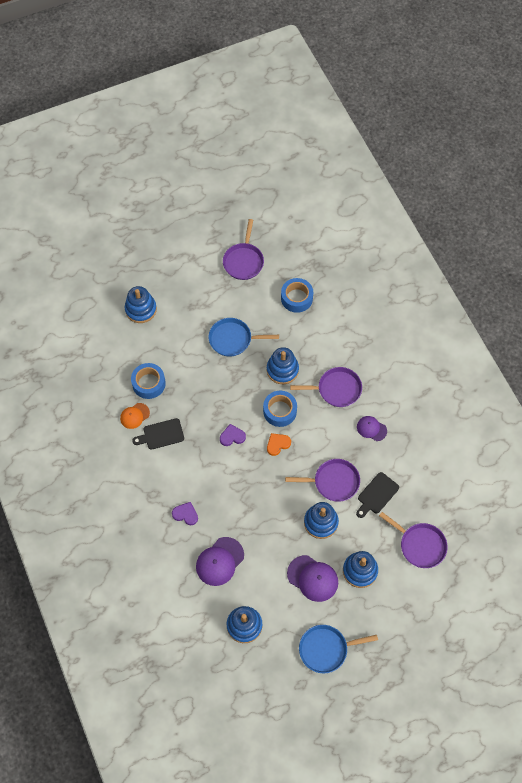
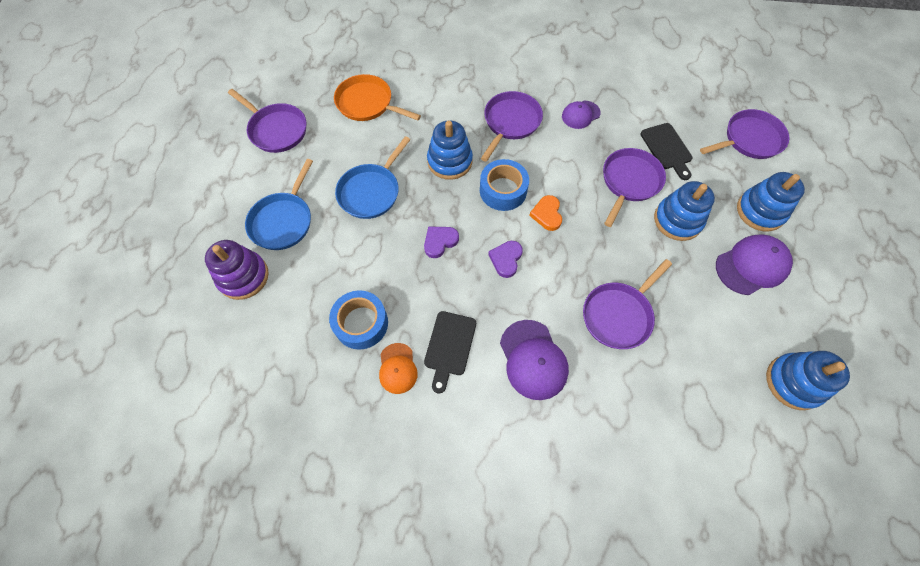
camera: 60 degrees left, 0 degrees up
blue stacking toy [125,286,157,323] -> purple stacking toy [205,240,269,300]
purple heart [172,502,198,525] -> purple heart moved to [424,226,459,258]
purple cap [196,537,244,586] -> purple cap moved to [500,320,569,400]
blue tape [281,278,313,313] -> orange pan [334,74,421,121]
blue pan [299,625,378,673] -> blue pan moved to [245,159,313,250]
none -> purple pan [583,259,672,349]

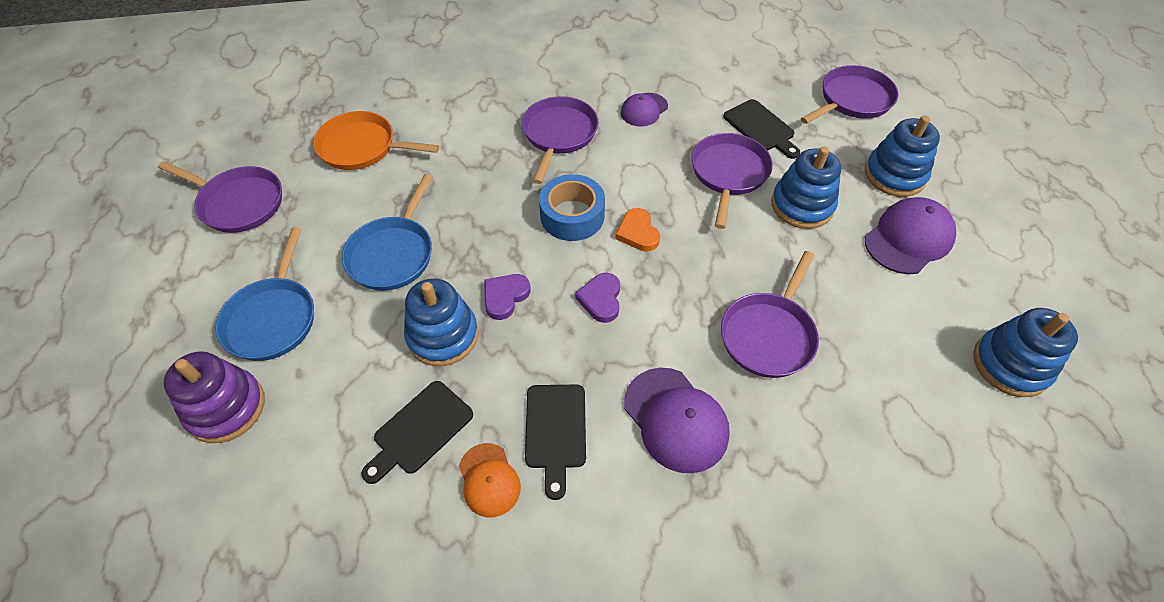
camera: 15 degrees left, 10 degrees down
blue tape [329,290,388,350] -> black cutting board [361,381,473,484]
blue stacking toy [427,120,473,180] -> blue stacking toy moved to [404,278,479,366]

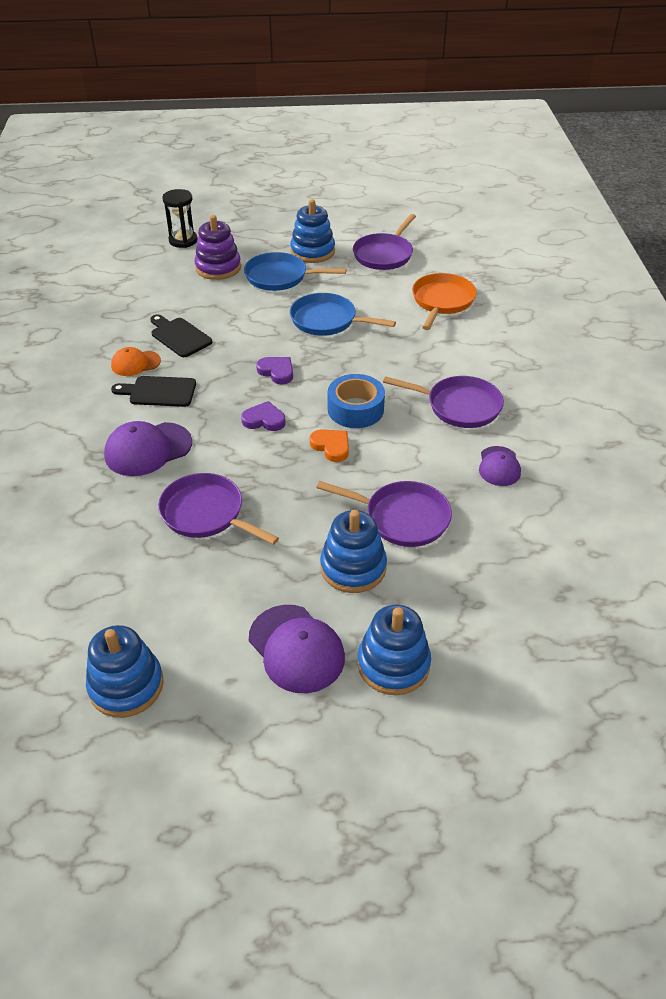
camera: 95 degrees right, 10 degrees down
blue stacking toy [404,278,479,366] -> blue stacking toy moved to [290,199,335,263]
orange heart [615,208,660,252] -> orange heart turned 60 degrees clockwise [310,429,349,462]
purple cap [621,93,668,127] -> purple cap turned 135 degrees counterclockwise [479,446,521,486]
black cutting board [723,99,800,159] -> none
purple pan [801,65,898,124] -> none
none -> black hourglass [162,189,197,248]

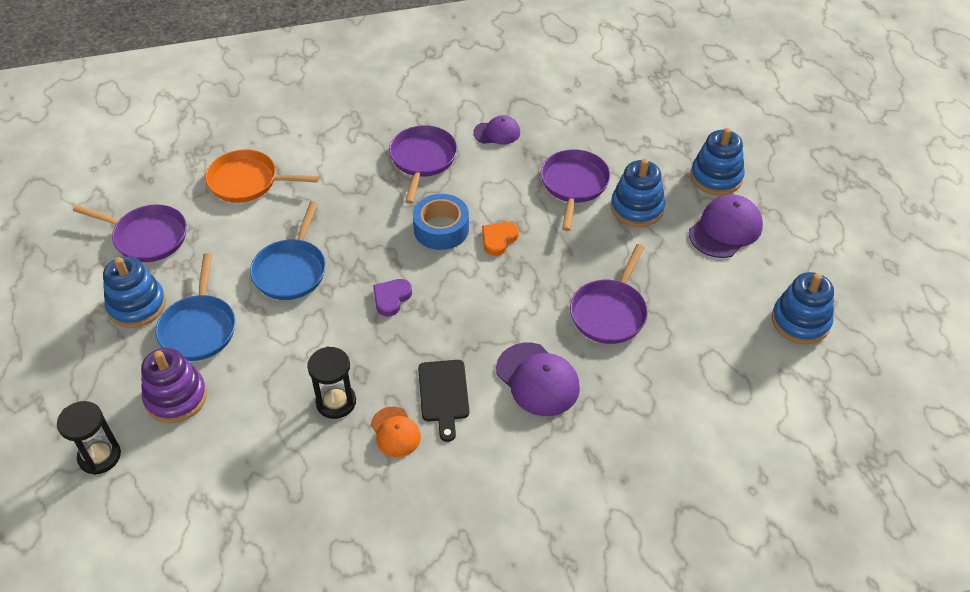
camera: 100 degrees left, 5 degrees up
black cutting board [150,314,212,357] -> black hourglass [307,347,356,419]
purple heart [241,401,286,431] -> none

